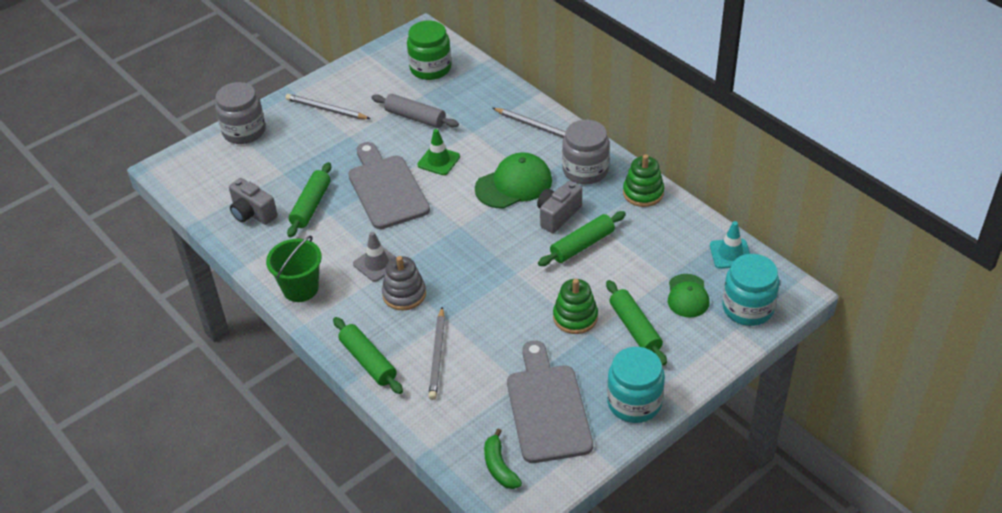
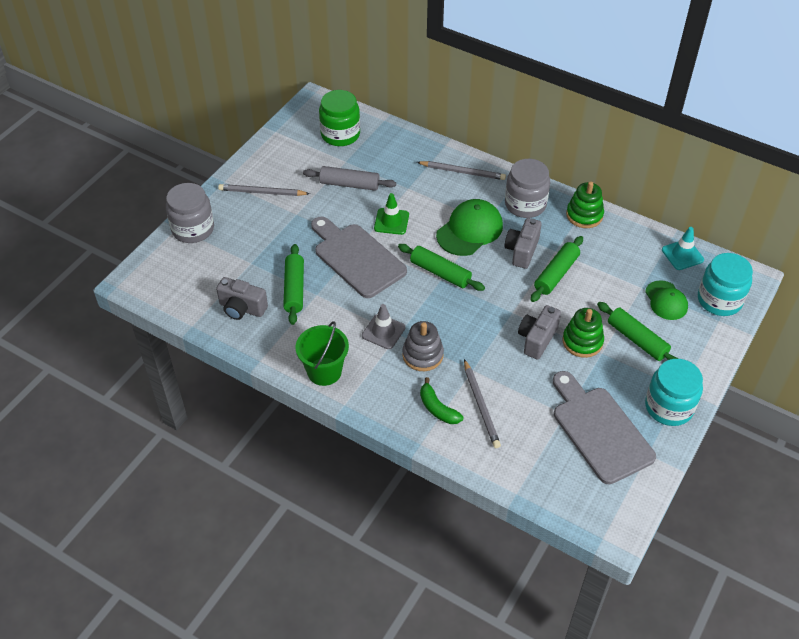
camera: 20 degrees left, 5 degrees up
green rolling pin [333,317,403,394] -> green rolling pin moved to [398,244,485,291]
green banana [484,429,522,489] -> green banana moved to [420,377,464,424]
none -> grey camera [518,305,561,360]

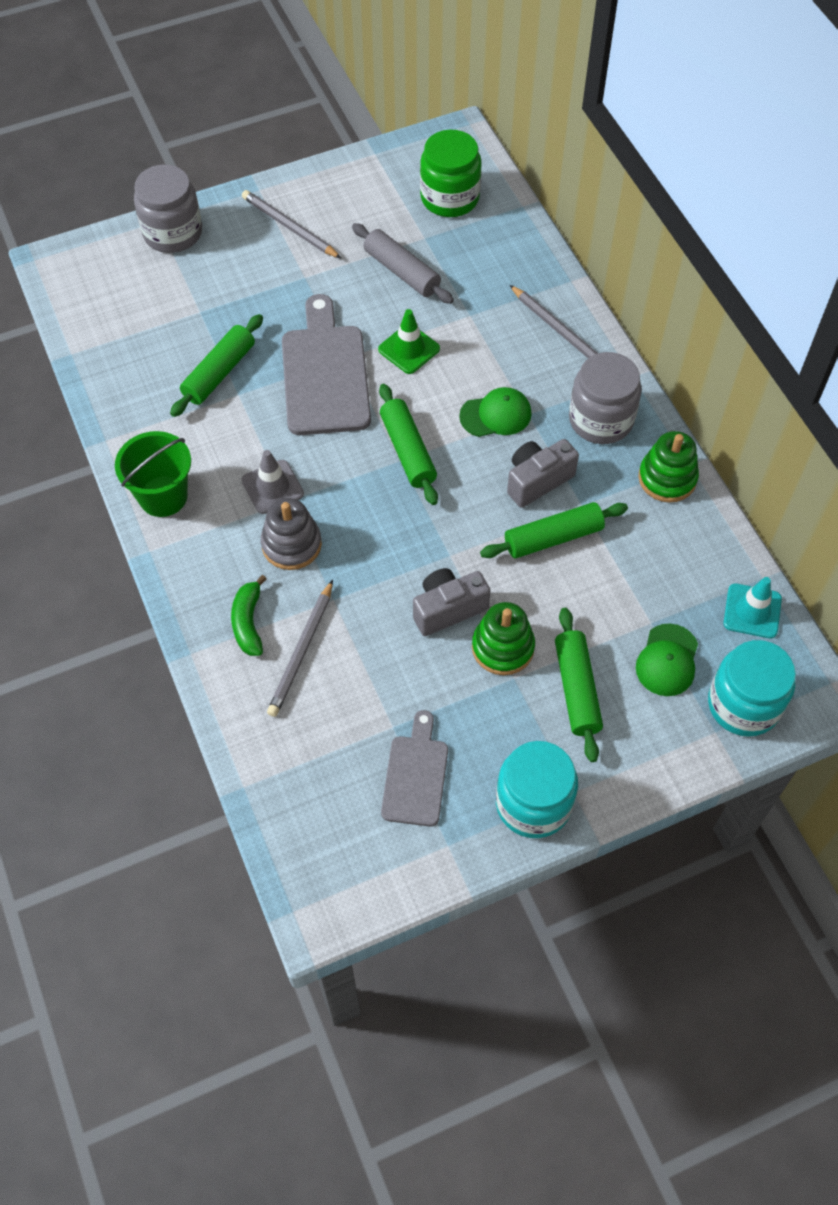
camera: 35 degrees right, 10 degrees up
grey camera [216,277,268,320] -> none
green cap [436,199,503,256] -> green cap [459,387,531,437], size x0.64
grey cutting board [553,371,656,485] -> grey cutting board [381,710,448,827], size x0.60

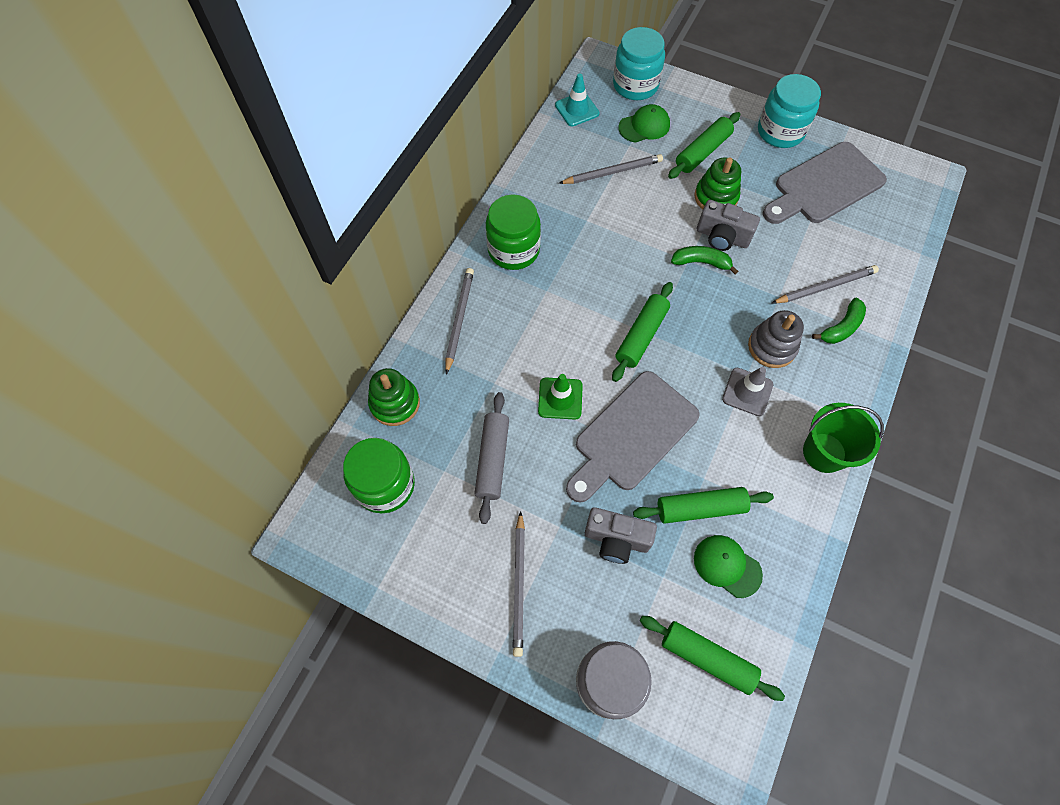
camera: 130 degrees left, 5 degrees up
grey cutting board [381,710,448,827] -> grey cutting board [763,142,887,224], size x1.67
green cap [459,387,531,437] -> green cap moved to [694,535,763,598]
green rolling pin [480,502,628,558] -> green rolling pin moved to [640,616,785,701]
grey camera [507,439,579,508] -> grey camera moved to [585,507,657,564]
grey jar [569,352,642,444] -> green jar [486,194,541,270]
green stacking toy [638,431,699,502] -> green stacking toy moved to [368,368,420,426]
none -> grey pencil [558,154,663,184]
none -> green banana [671,246,738,274]

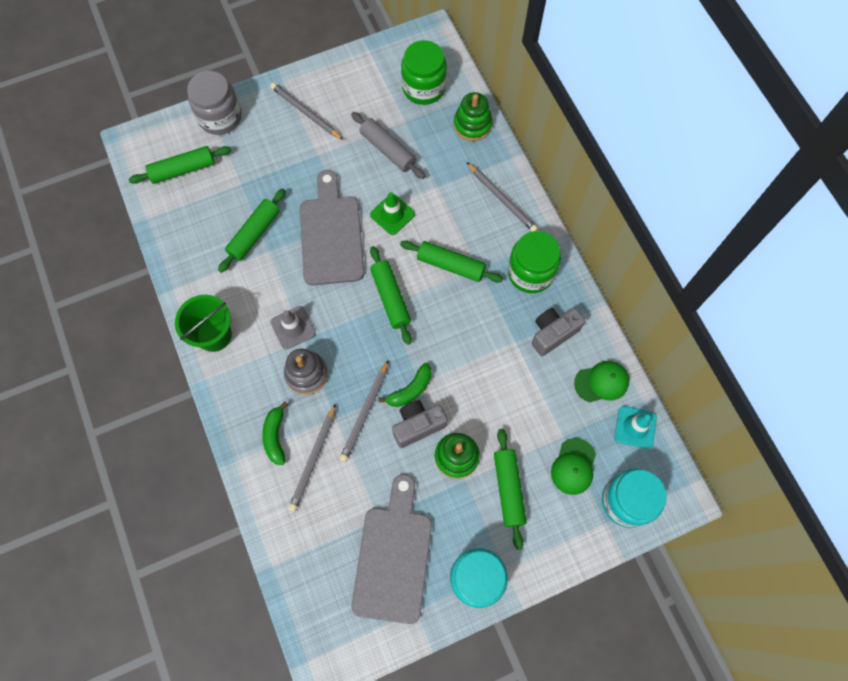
camera: 130 degrees right, 5 degrees up
grey pencil [558,154,663,184] -> grey pencil moved to [340,360,388,462]
grey camera [585,507,657,564] -> grey camera moved to [531,308,585,356]
green cap [694,535,763,598] -> green cap moved to [574,361,629,402]
none -> green rolling pin [400,240,503,283]

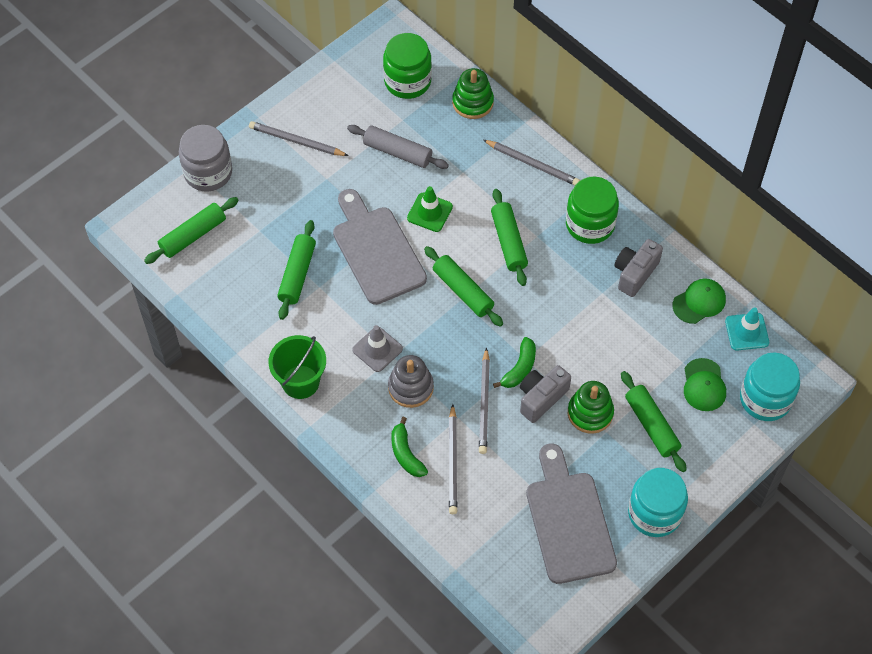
camera: 20 degrees left, 10 degrees down
green rolling pin [400,240,503,283] -> green rolling pin turned 75 degrees clockwise [491,189,528,286]

